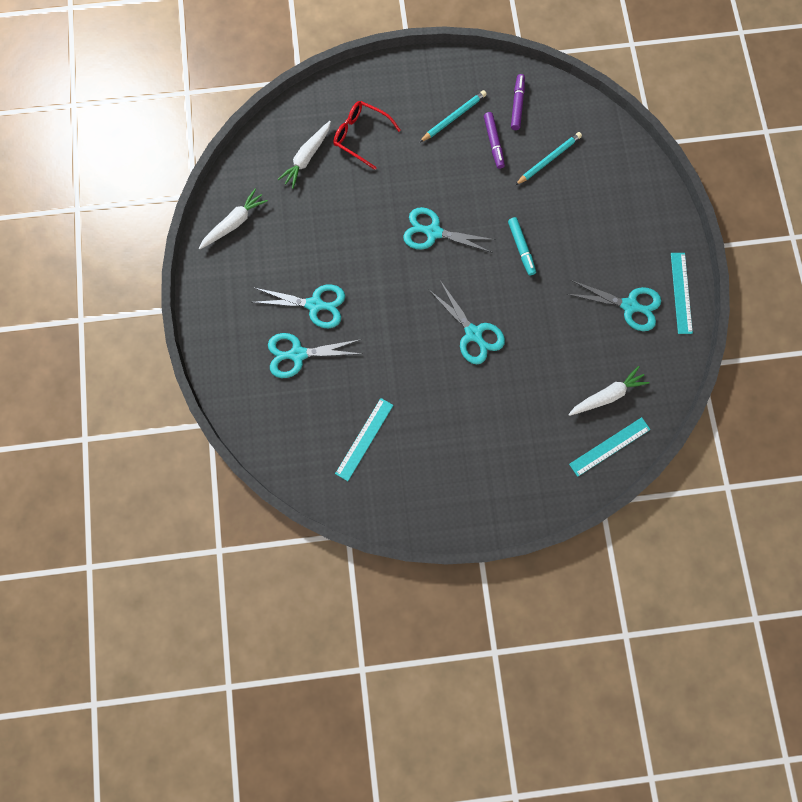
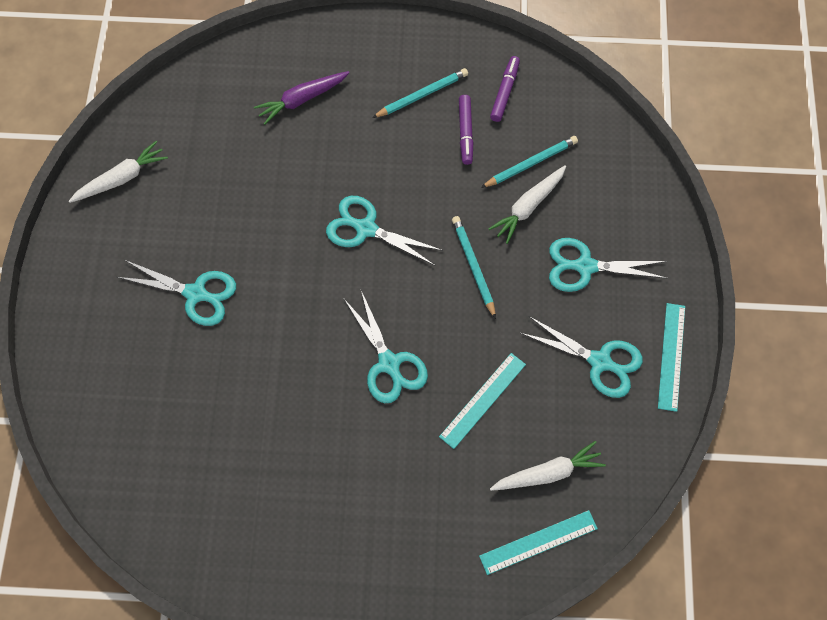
camera: 10 degrees right, 10 degrees down
turquoise scissors [268,333,362,378] -> turquoise scissors moved to [549,238,668,292]
white carrot [277,121,331,189] -> white carrot moved to [488,165,566,244]
red glasses [333,101,401,170] -> purple carrot [254,71,350,125]
turquoise ruler [335,398,393,481] -> turquoise ruler moved to [439,353,526,449]
turquoise marker [508,217,536,276] -> turquoise pencil [452,216,496,319]

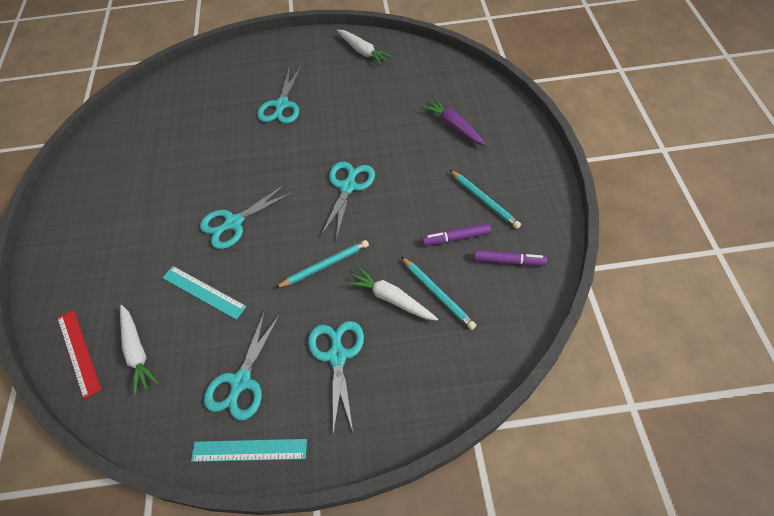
camera: 85 degrees right, 10 degrees down
turquoise ruler [479,510,598,575] -> red ruler [57,310,101,399]

